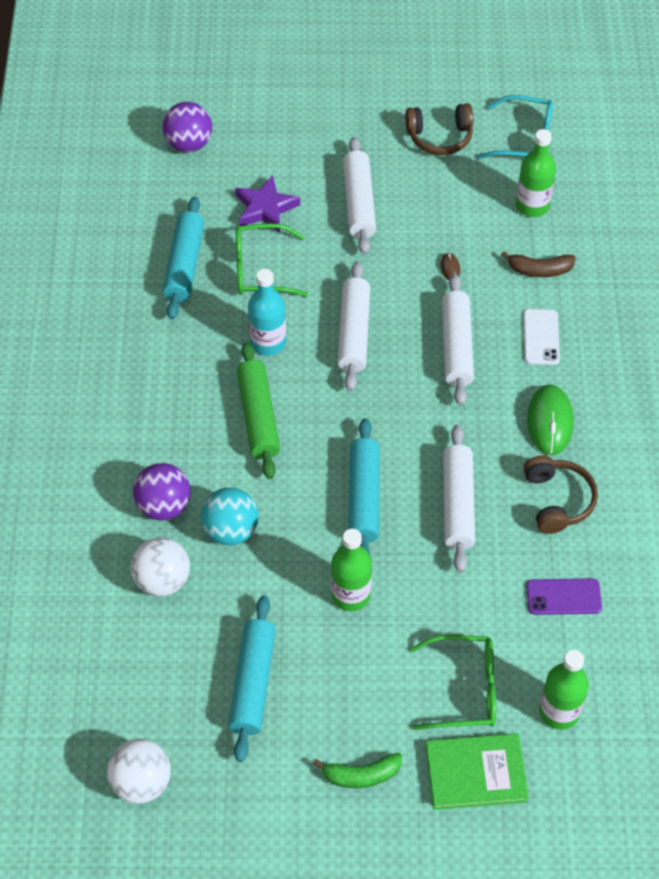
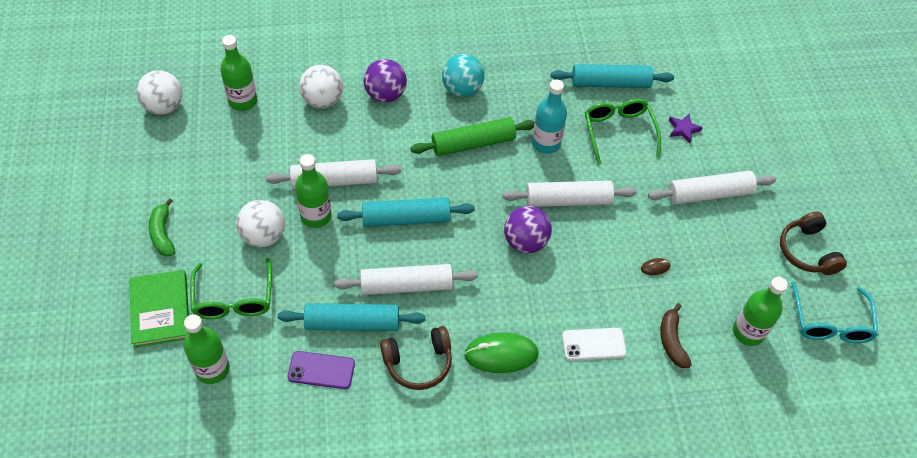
camera: 80 degrees right, 0 degrees up
purple ball [162,102,212,152] -> purple ball moved to [504,206,552,253]
turquoise ball [201,487,259,545] -> turquoise ball moved to [442,54,485,97]
turquoise rolling pin [229,595,276,762] -> turquoise rolling pin moved to [278,303,426,331]
purple star [235,175,300,233] -> purple star [669,113,703,143], size x0.61
white rolling pin [442,274,474,406] -> white rolling pin moved to [266,159,401,189]
purple phone [526,578,602,615] -> purple phone turned 75 degrees counterclockwise [288,351,355,389]
none -> green bottle [220,35,257,111]
none -> white ball [236,200,285,248]

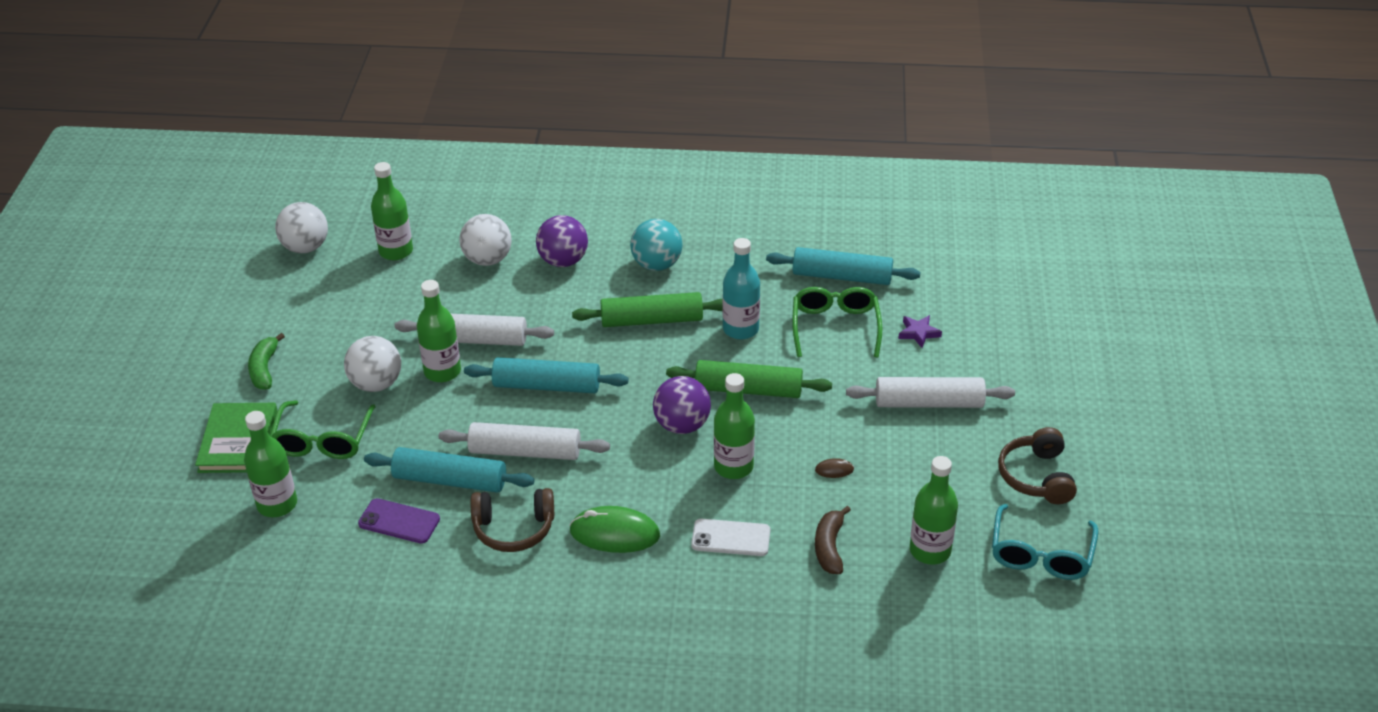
camera: 15 degrees right, 15 degrees down
white rolling pin [503,180,637,207] -> green rolling pin [666,360,832,398]
none -> green bottle [714,373,755,479]

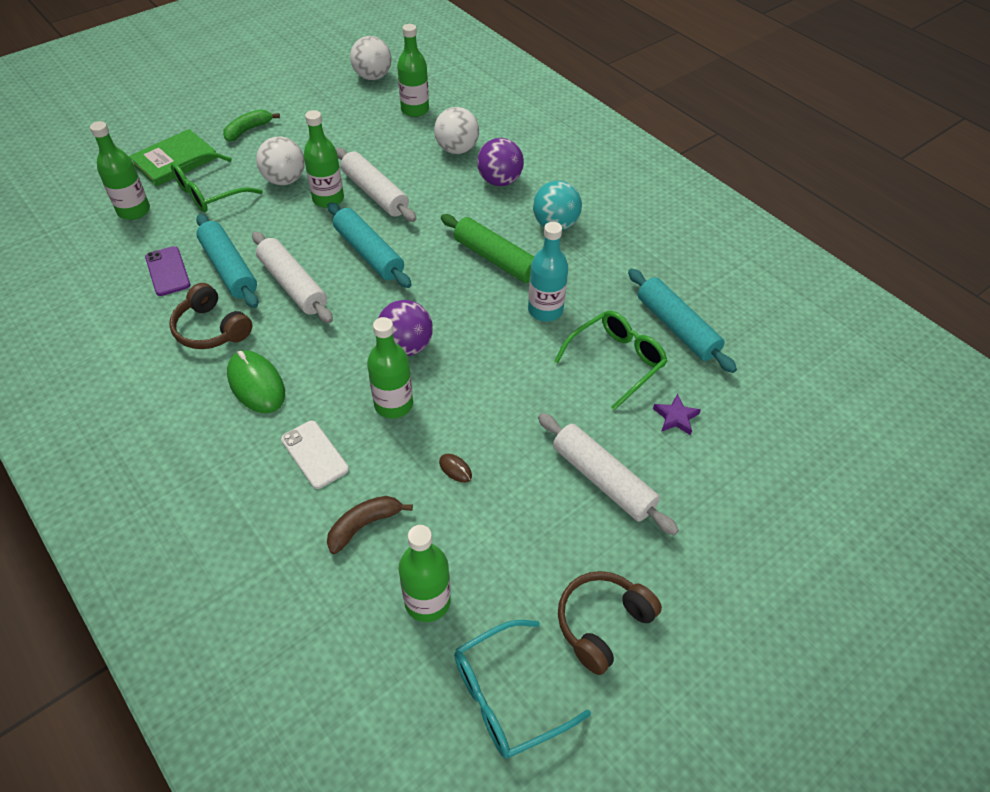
camera: 45 degrees right, 10 degrees up
green rolling pin [666,360,832,398] -> none

